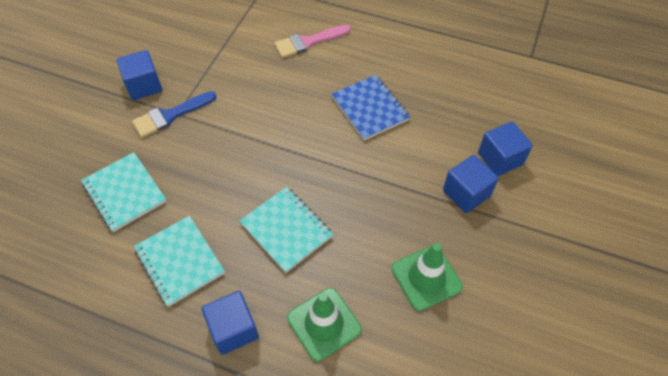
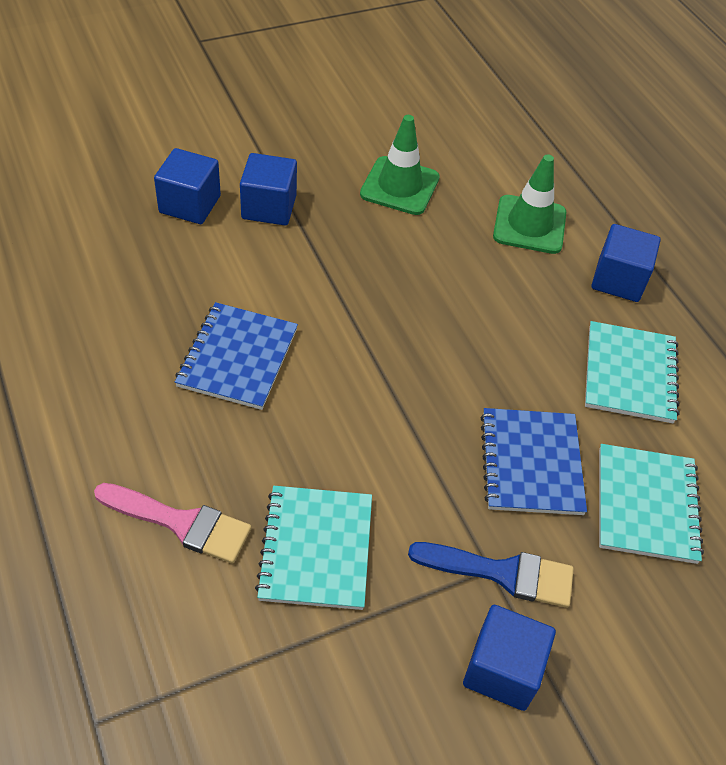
camera: 140 degrees left, 5 degrees down
turquoise notebook [240,187,333,273] -> turquoise notebook moved to [255,486,372,610]
none -> blue notebook [480,408,587,515]

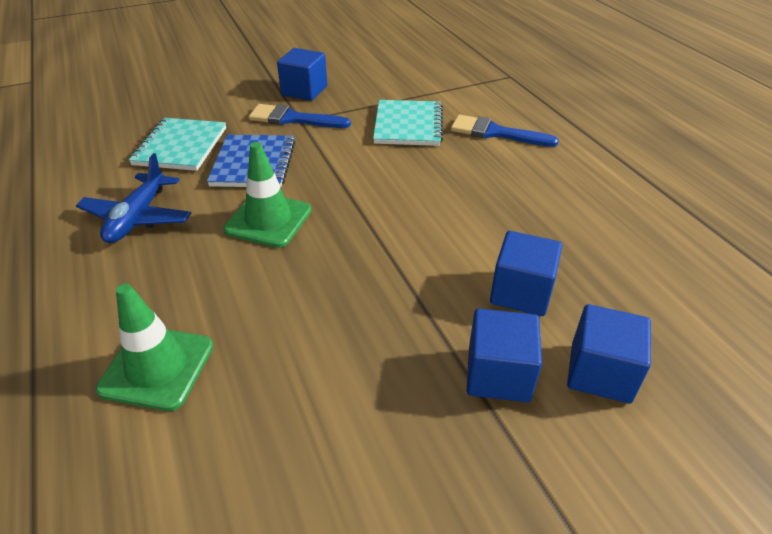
camera: 175 degrees left, 10 degrees down
pink brush [94,483,252,564] -> blue brush [451,114,559,147]
blue notebook [175,302,298,410] -> none
green traffic cone [360,115,440,215] -> green traffic cone moved to [223,142,312,248]
turquoise notebook [585,321,679,423] -> blue plane [76,153,191,243]
blue cube [591,224,661,302] -> blue cube moved to [490,231,562,316]

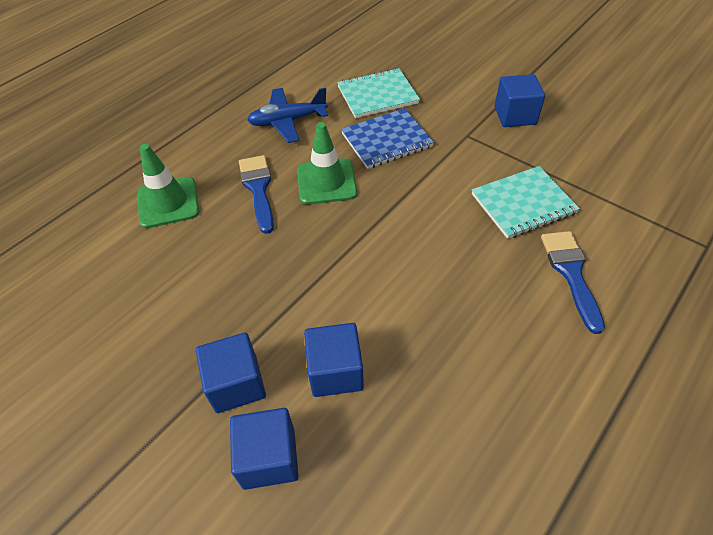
camera: 65 degrees right, 10 degrees up
blue brush [249,104,351,128] -> blue brush moved to [239,155,274,234]

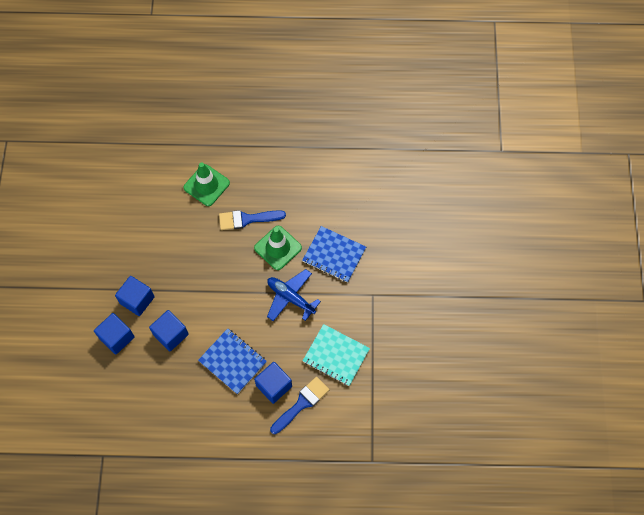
camera: 50 degrees right, 15 degrees up
blue brush [239,155,274,234] -> blue brush turned 135 degrees counterclockwise [219,210,286,230]
blue plane [247,88,328,143] -> blue plane moved to [267,269,321,321]
turquoise notebook [337,68,420,118] -> none
blue cube [495,74,545,127] -> blue cube moved to [254,362,292,404]
none -> blue notebook [198,328,267,394]

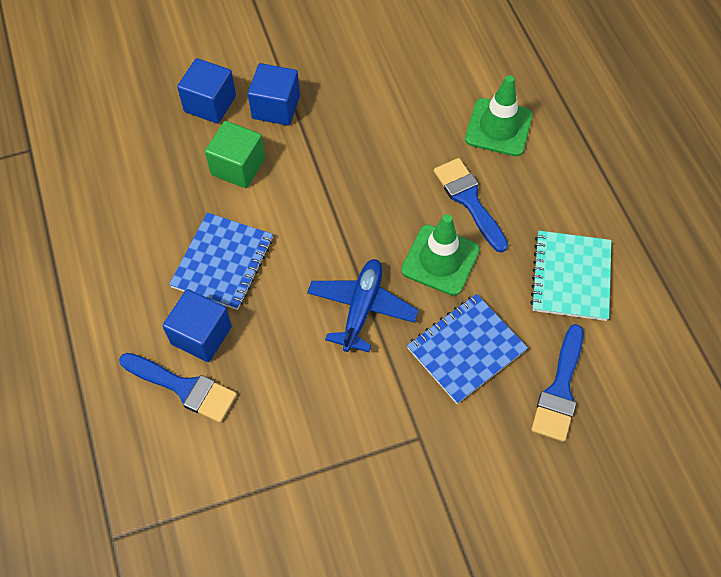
camera: 70 degrees right, 5 degrees down
blue cube [149,310,189,351] -> green cube [205,121,265,188]
blue notebook [302,226,366,283] -> blue notebook turned 45 degrees clockwise [407,294,528,404]
turquoise notebook [303,324,370,386] -> turquoise notebook moved to [530,231,612,321]
none -> blue brush [531,324,584,442]

